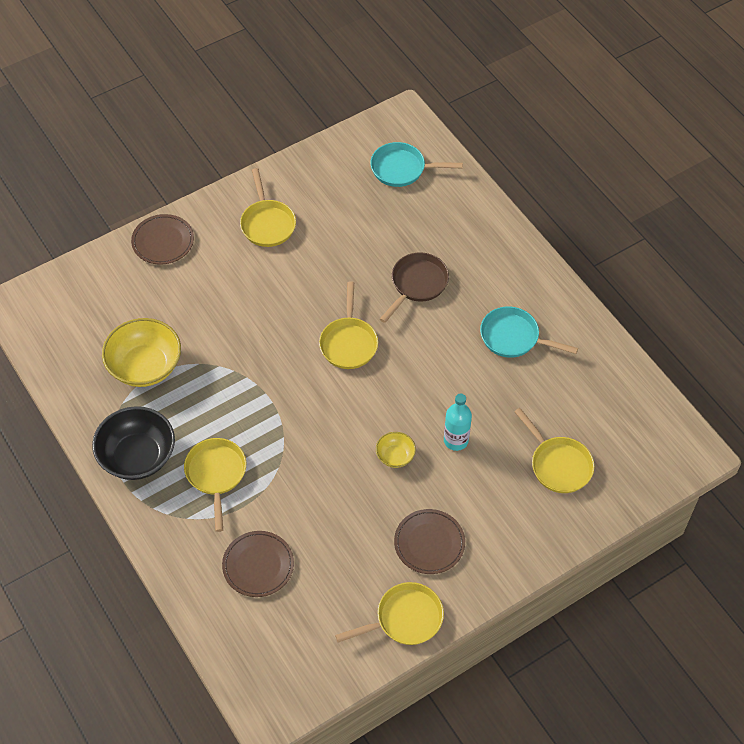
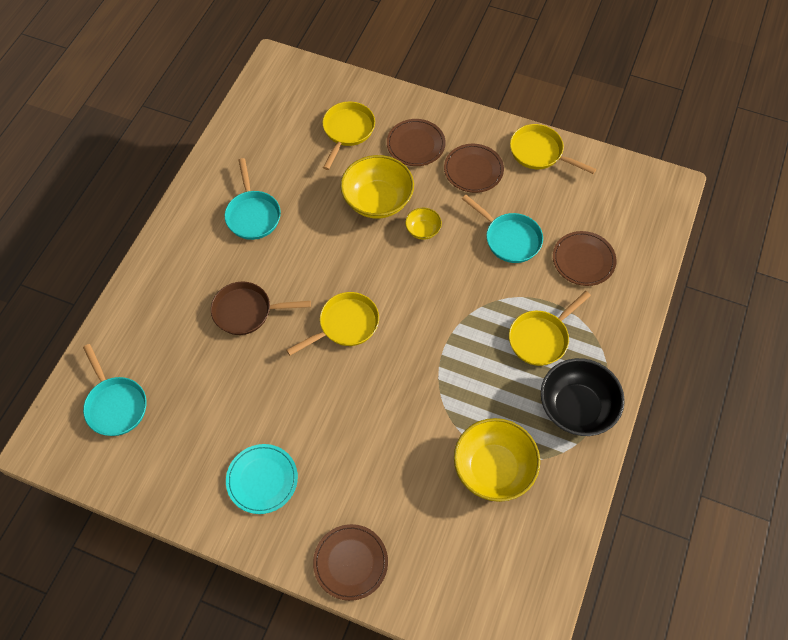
camera: 125 degrees left, 5 degrees up
yellow pan [240,168,296,247] -> turquoise plate [226,444,298,514]
turquoise bottle [444,394,472,451] -> yellow bowl [340,155,414,219]
none -> brown plate [387,119,446,166]
none -> turquoise pan [462,195,543,263]

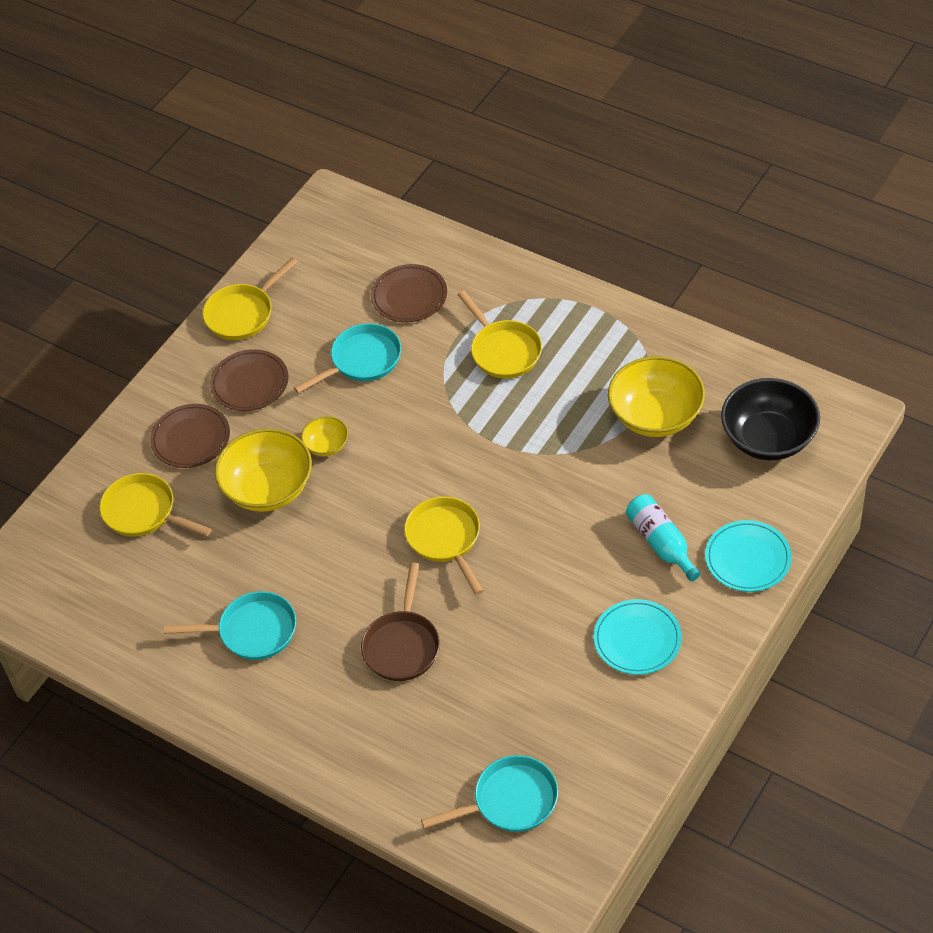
camera: 75 degrees left, 10 degrees down
brown plate [313,524,388,601] -> turquoise plate [705,520,792,592]
black bowl [541,358,625,436] -> black bowl moved to [721,378,820,460]
none -> turquoise bottle [626,494,701,581]

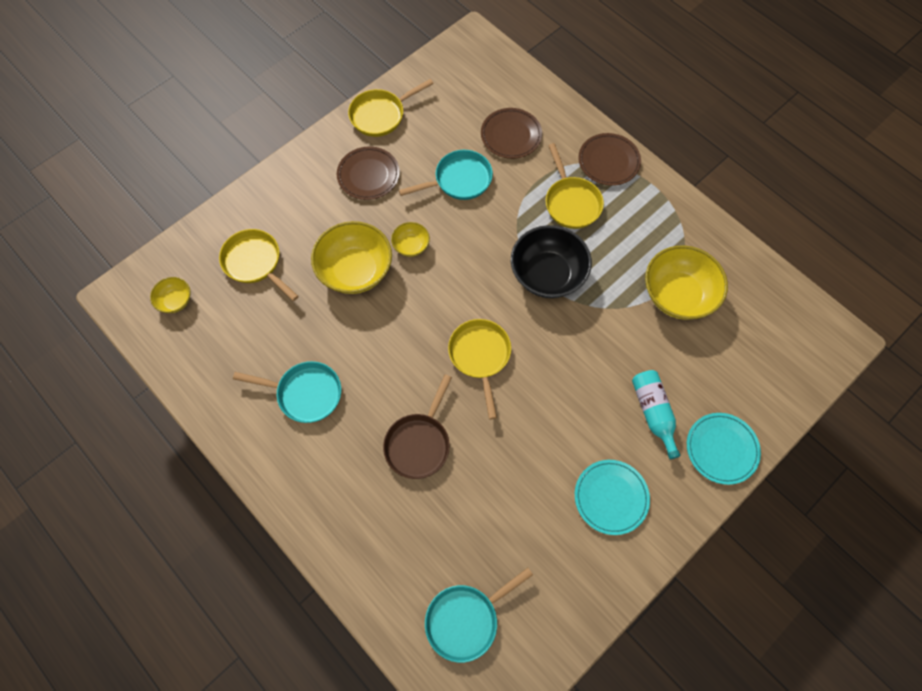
camera: 10 degrees right, 15 degrees up
brown plate [150,404,230,468] -> brown plate moved to [578,133,641,186]
turquoise pan [421,755,558,832] -> turquoise pan turned 150 degrees clockwise [425,568,533,663]
black bowl [721,378,820,460] -> black bowl moved to [511,225,592,298]
none -> yellow bowl [150,277,191,313]

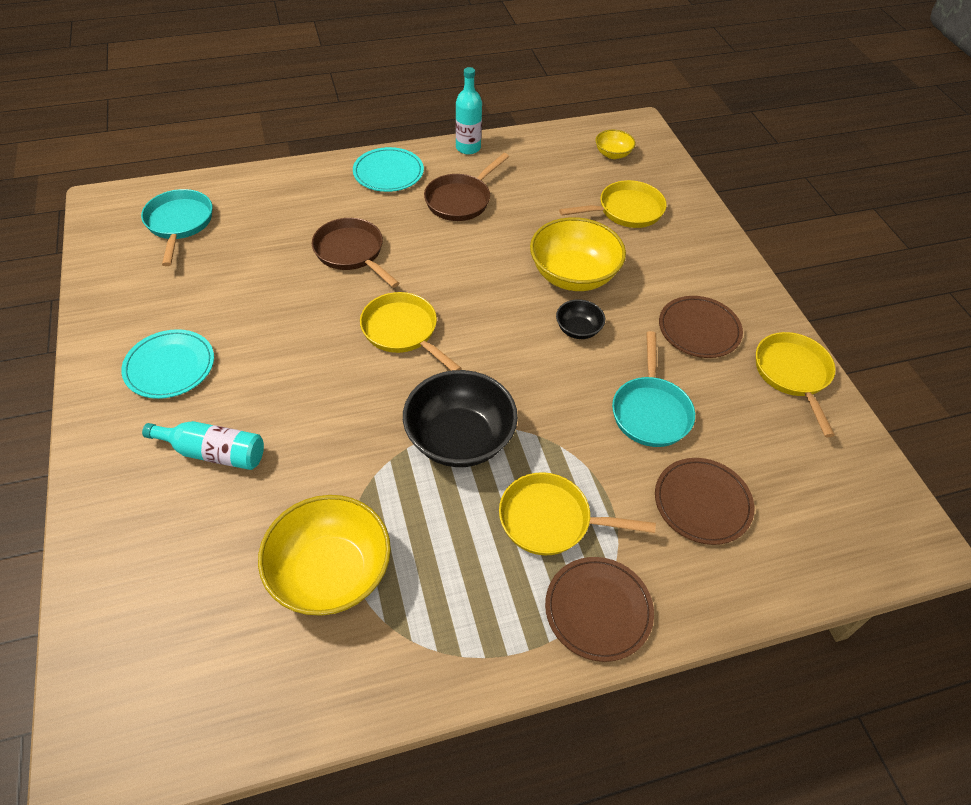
camera: 115 degrees right, 15 degrees down
turquoise pan [233,361,341,423] -> brown pan [424,153,509,221]
yellow bowl [391,222,430,257] -> black bowl [556,299,605,339]
yellow pan [448,319,511,419] -> yellow pan turned 150 degrees counterclockwise [360,292,461,371]
turquoise plate [687,413,761,485] -> turquoise plate moved to [353,147,424,192]
none -> turquoise bottle [456,67,482,155]

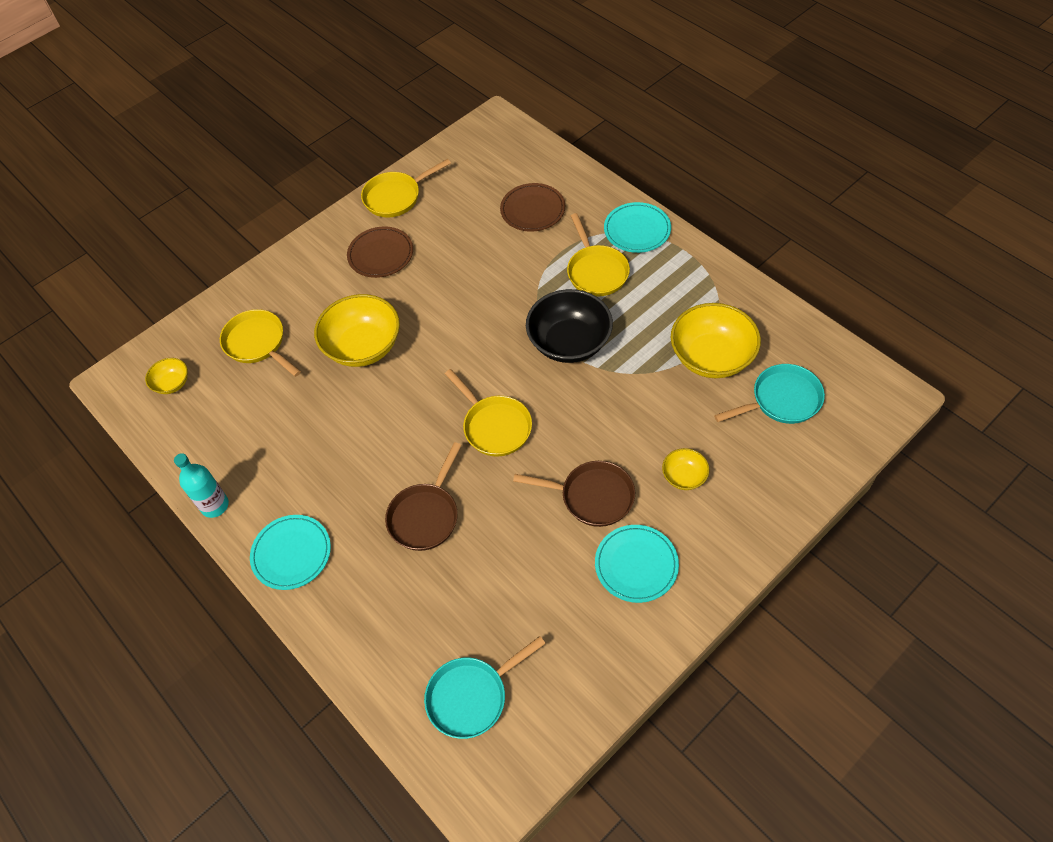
camera: 110 degrees left, 5 degrees up
turquoise bottle [142,421,264,470] -> yellow bowl [662,448,709,490]
yellow pan [360,292,461,371] -> yellow pan turned 60 degrees counterclockwise [445,369,532,457]
brown pan [424,153,509,221] -> brown pan moved to [513,461,635,527]
brown plate [545,557,654,662] -> turquoise plate [604,202,671,253]
black bowl [556,299,605,339] -> none
turquoise pan [612,331,695,447] -> turquoise pan moved to [714,364,825,424]

